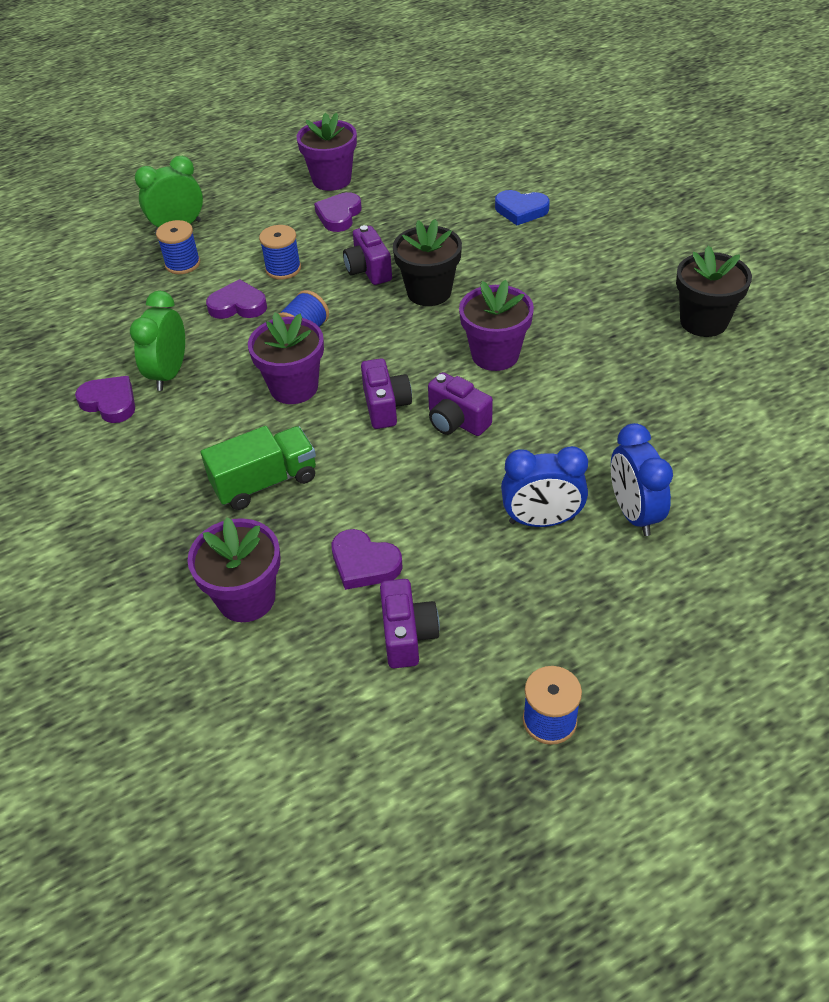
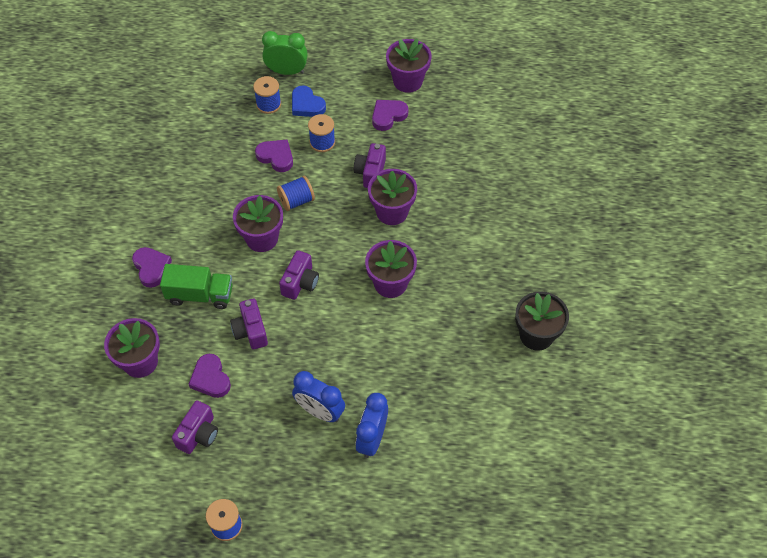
camera: 30 degrees right, 10 degrees up
purple heart [75,376,135,423] -> purple heart moved to [132,247,172,288]
green clock [130,291,185,391] -> none
black flower pot [393,219,462,306] -> purple flower pot [368,169,417,225]
purple camera [428,372,493,436] -> purple camera moved to [230,299,268,349]
blue heart [495,190,550,225] -> blue heart moved to [292,85,326,117]

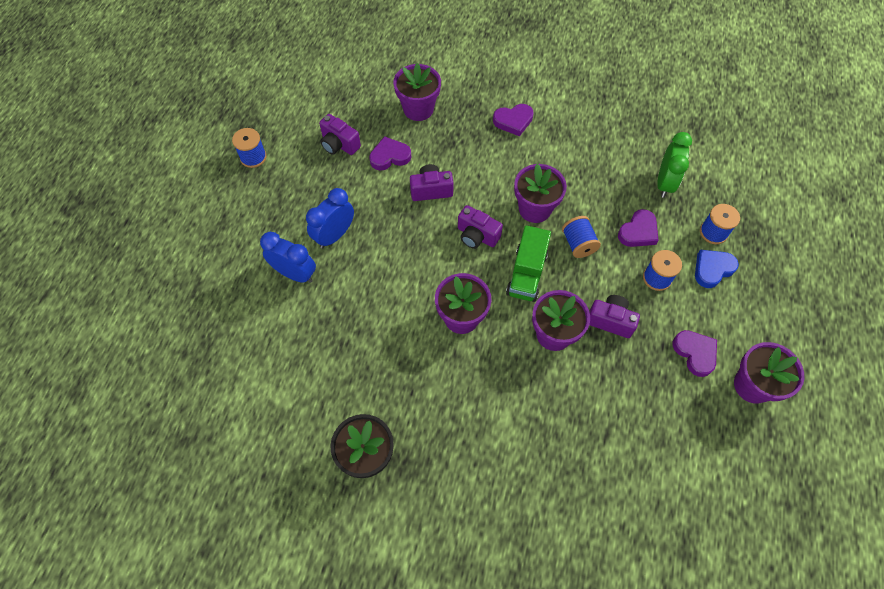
camera: 100 degrees right, 5 degrees up
green truck [160,264,233,309] -> green truck moved to [506,225,551,302]
green clock [262,31,308,75] -> green clock moved to [657,132,692,198]

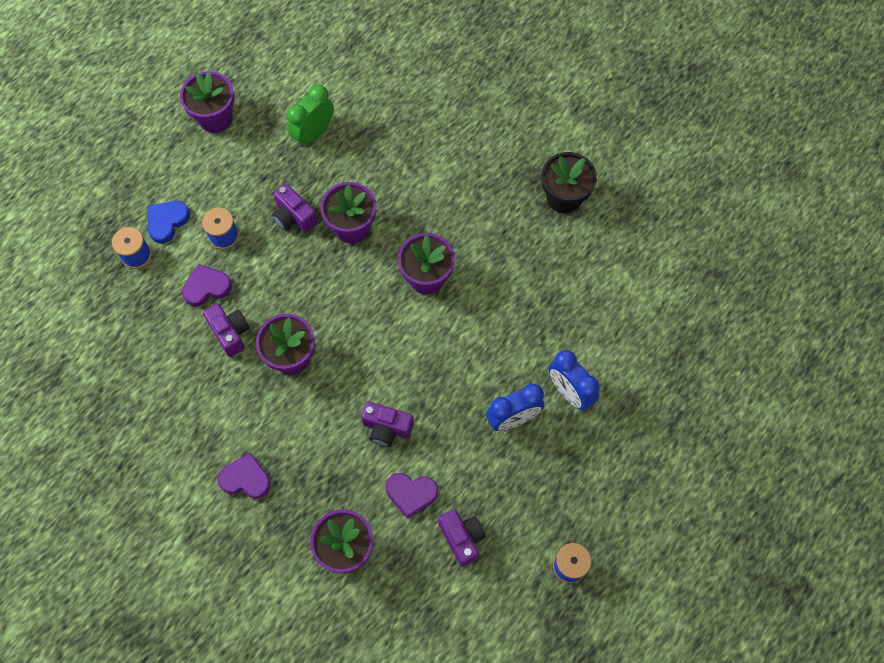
camera: 155 degrees left, 5 degrees up
purple camera [458,205,503,249] -> purple camera moved to [203,304,250,357]
green truck [506,225,551,302] -> none
blue spool [562,216,601,258] -> none
green clock [657,132,692,198] -> green clock moved to [287,85,334,147]
purple heart [673,330,717,377] -> none
blue heart [695,250,739,288] -> blue heart turned 135 degrees clockwise [148,201,190,244]

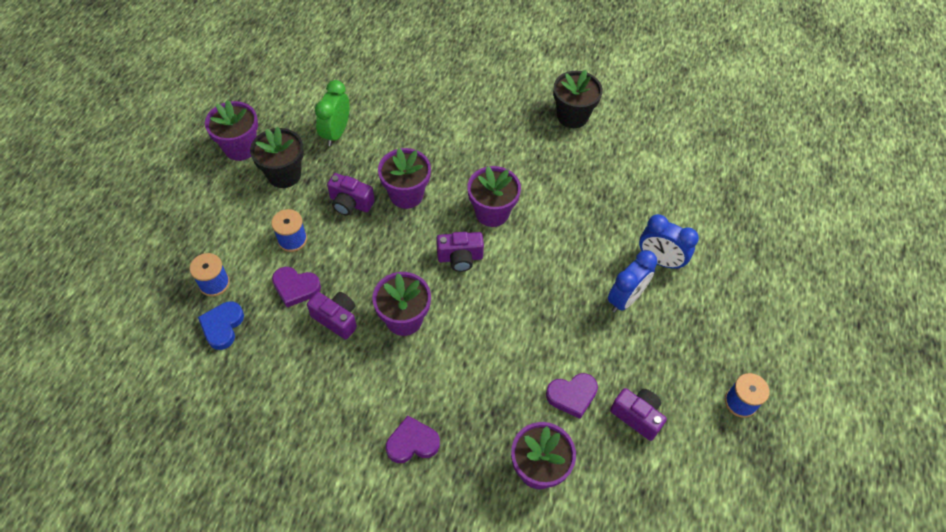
camera: 25 degrees left, 10 degrees down
blue heart [148,201,190,244] -> blue heart moved to [198,301,244,350]
purple heart [182,264,232,306] -> purple heart turned 120 degrees counterclockwise [272,267,321,307]
purple camera [361,401,414,447] -> purple camera moved to [437,232,484,272]
none -> black flower pot [250,127,304,188]

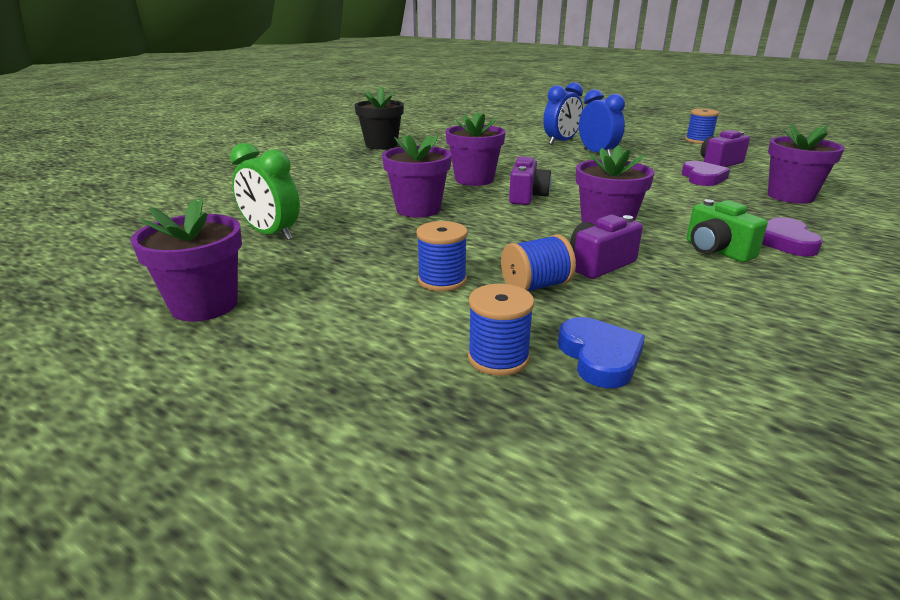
camera: 70 degrees left, 30 degrees down
blue heart [198,301,244,350] -> blue heart turned 135 degrees counterclockwise [558,317,645,388]
black flower pot [250,127,304,188] -> none
purple heart [272,267,321,307] -> blue spool [501,234,576,291]
purple camera [327,173,375,216] -> none
none -> green camera [687,199,768,262]

